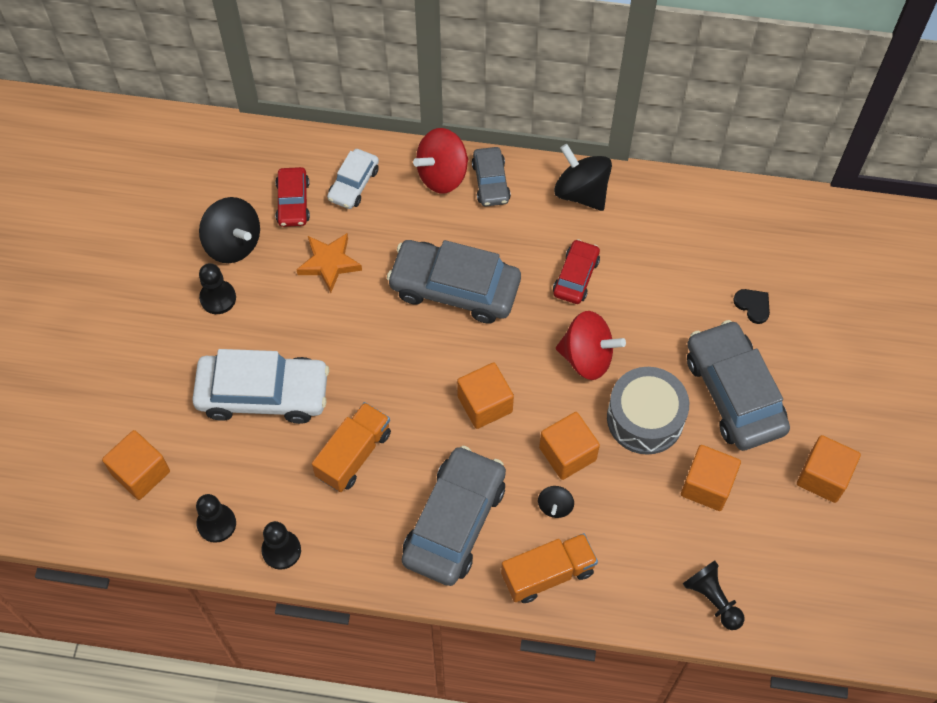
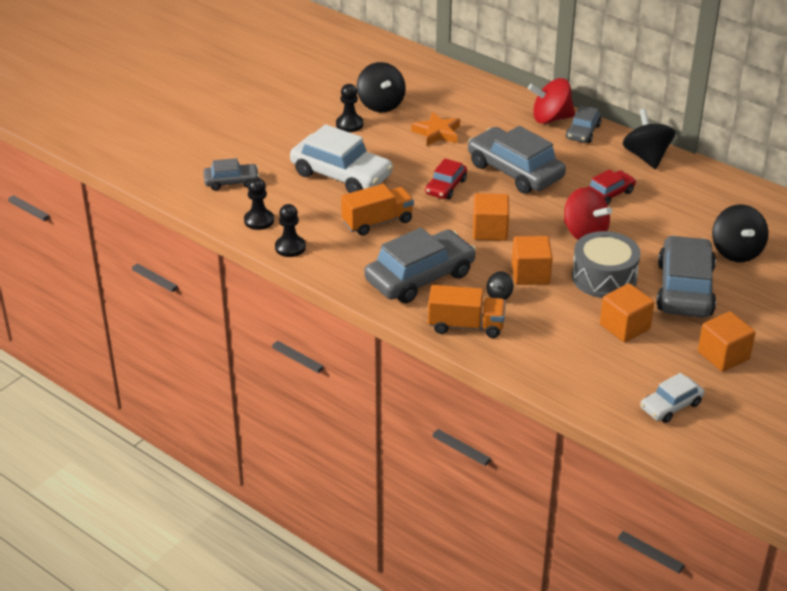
camera: 30 degrees right, 25 degrees down
orange cube [102,430,170,500] -> grey car [203,158,260,191]
red car [276,167,310,227] -> red car moved to [425,159,467,199]
white car [327,149,379,209] -> white car moved to [640,373,704,423]
black pawn [682,560,744,630] -> none
black heart [733,289,770,324] -> black spinning top [712,204,769,262]

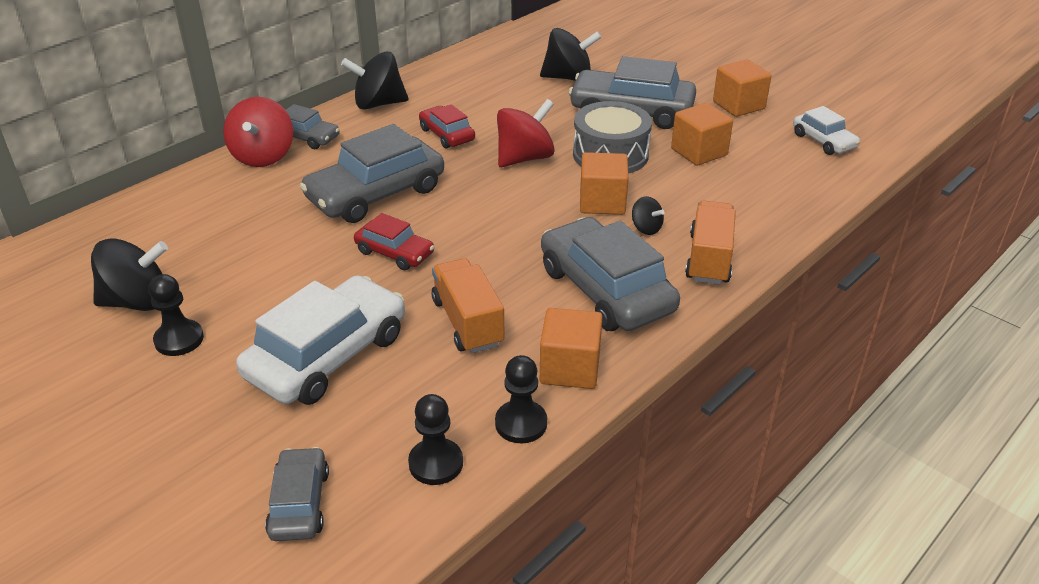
camera: 85 degrees left, 0 degrees up
orange star [411,112,460,146] -> none
orange cube [473,193,509,241] -> orange cube moved to [540,308,603,389]

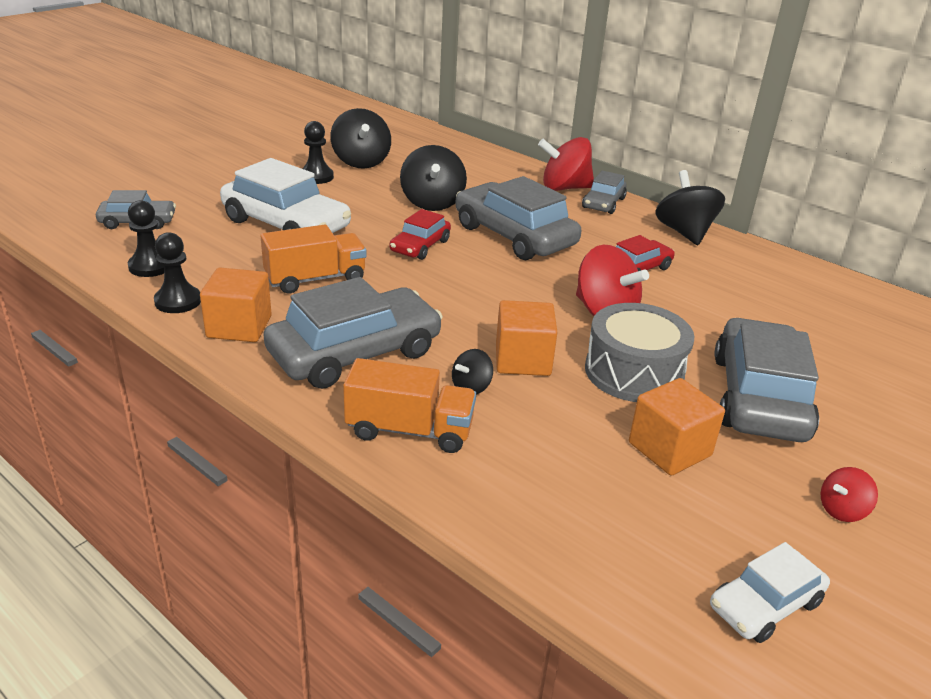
camera: 85 degrees right, 5 degrees down
black spinning top [540,28,602,81] -> black spinning top moved to [400,145,467,211]
orange cube [713,60,771,117] -> red spinning top [820,467,878,522]

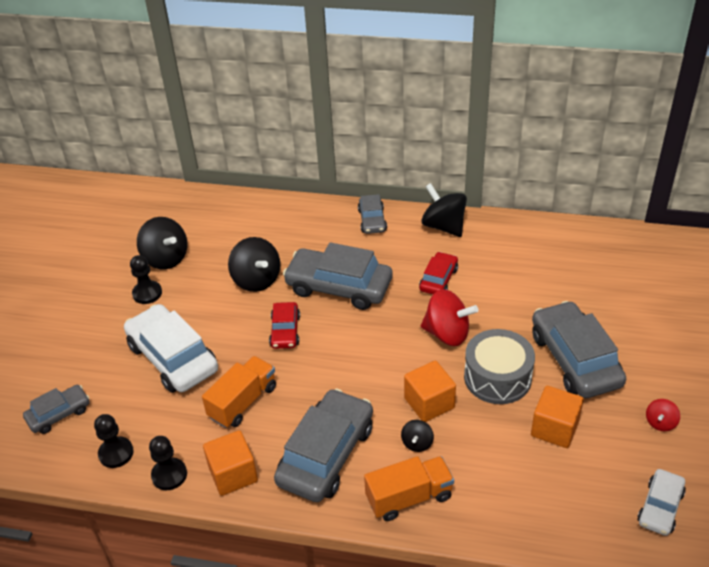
camera: 25 degrees left, 10 degrees up
white car [220,158,351,233] -> white car turned 135 degrees counterclockwise [124,304,218,393]
red spinning top [538,137,594,191] -> none

